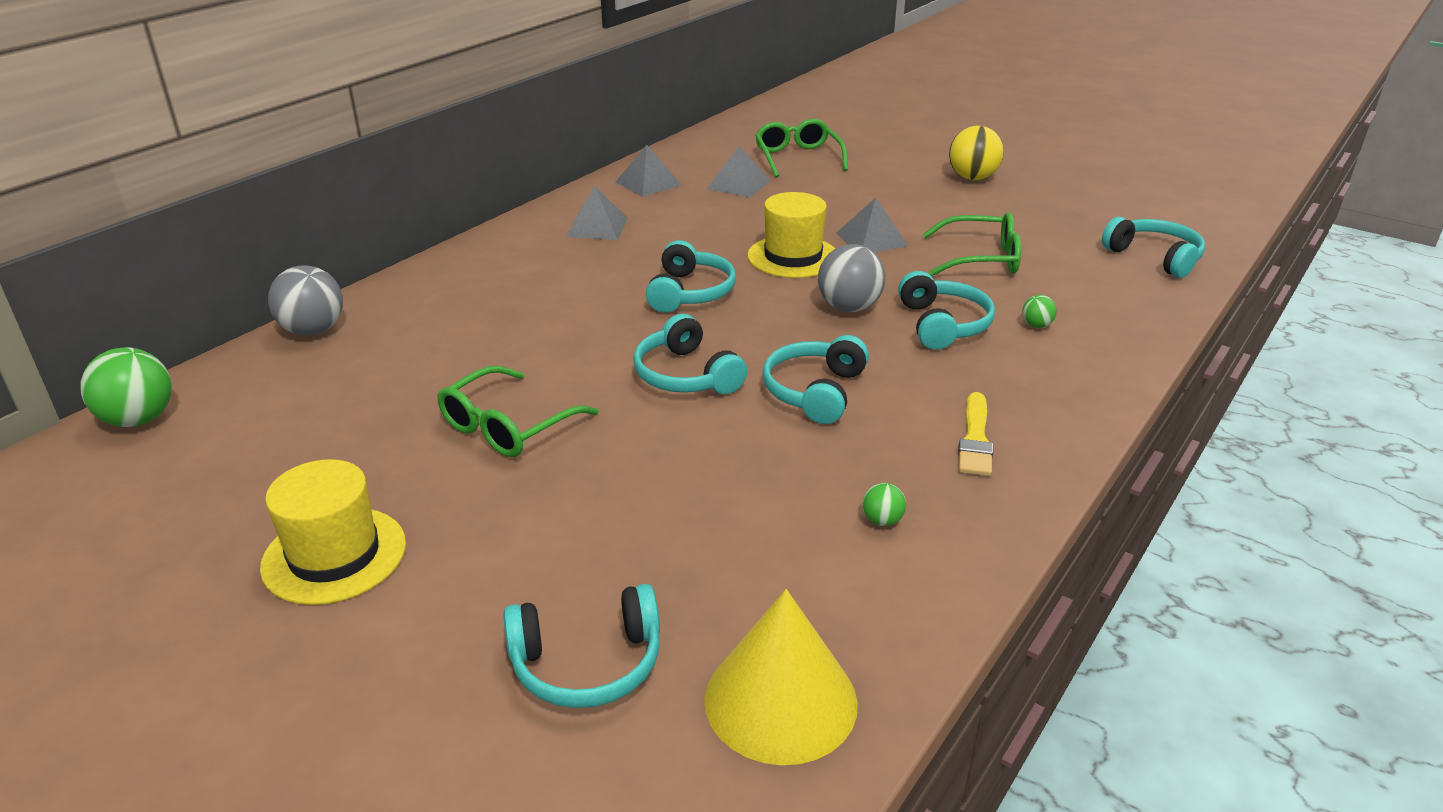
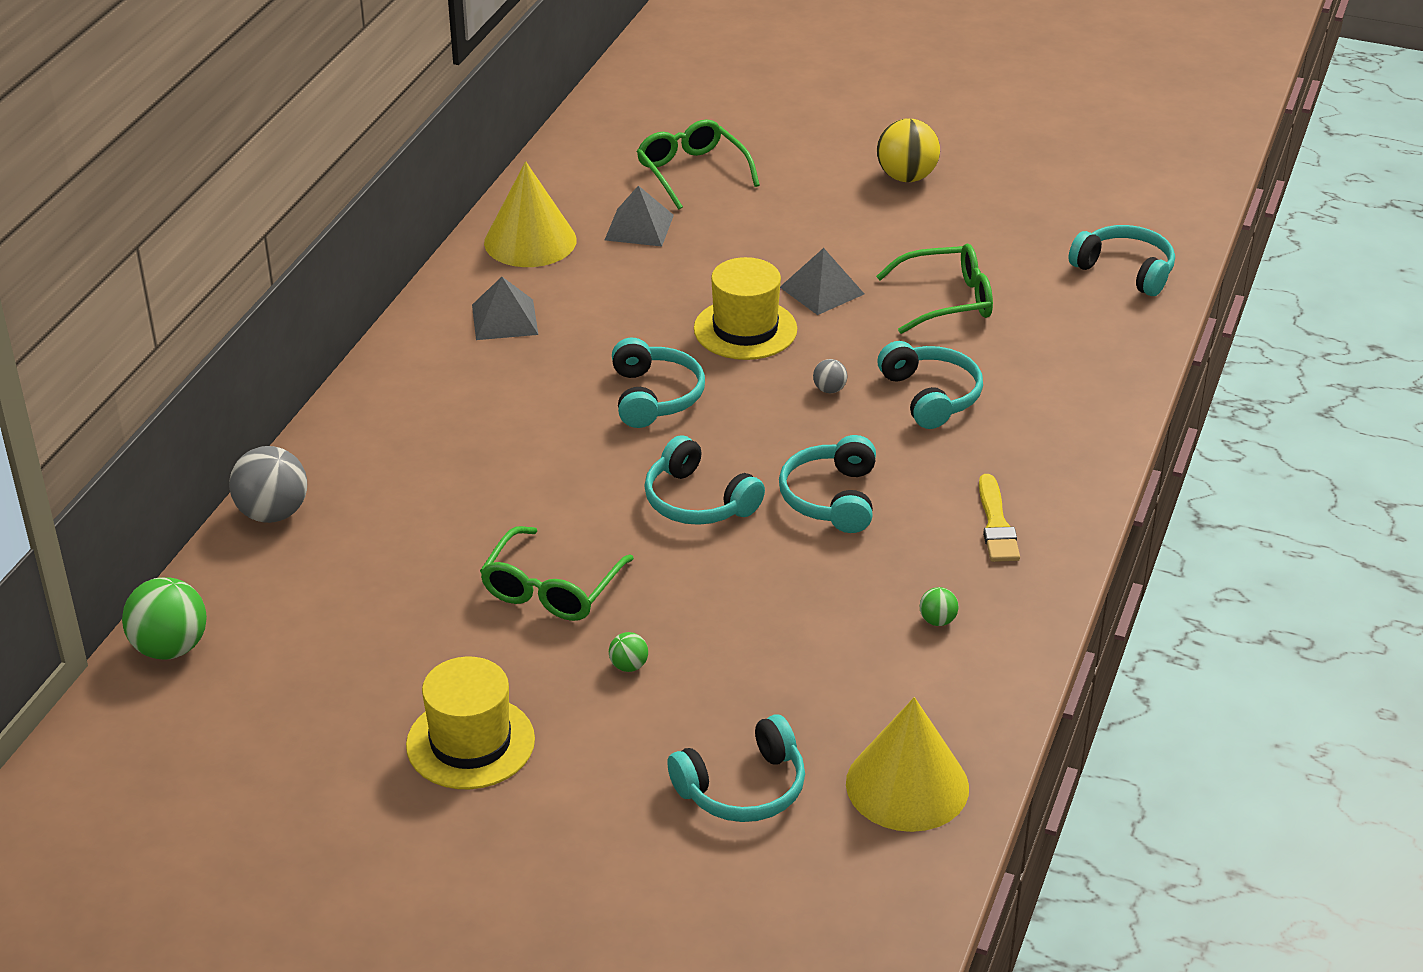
camera: 15 degrees left, 5 degrees up
grey pyramid [616,145,681,197] -> yellow cone [484,161,577,267]
grey ball [818,244,886,312] -> grey ball [813,359,847,393], size x0.48
green ball [1022,295,1057,328] -> green ball moved to [609,632,648,672]

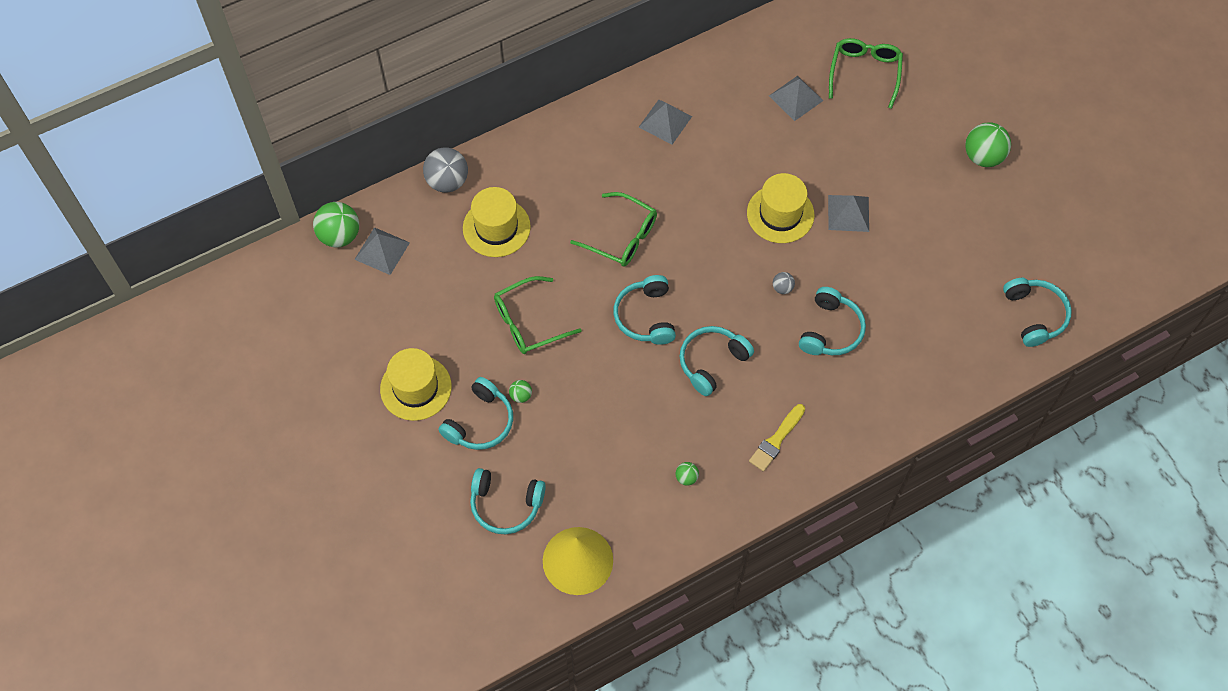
camera: 40 degrees right, 25 degrees up
yellow cone [484,161,577,267] -> none
turquoise headphones [612,338,705,428] -> turquoise headphones moved to [438,377,513,450]
green glasses [876,244,993,334] -> green glasses moved to [570,192,657,266]
yellow ball [877,119,940,182] -> green ball [965,122,1011,167]
none -> grey pyramid [354,227,410,275]
none -> yellow hat [463,187,531,257]

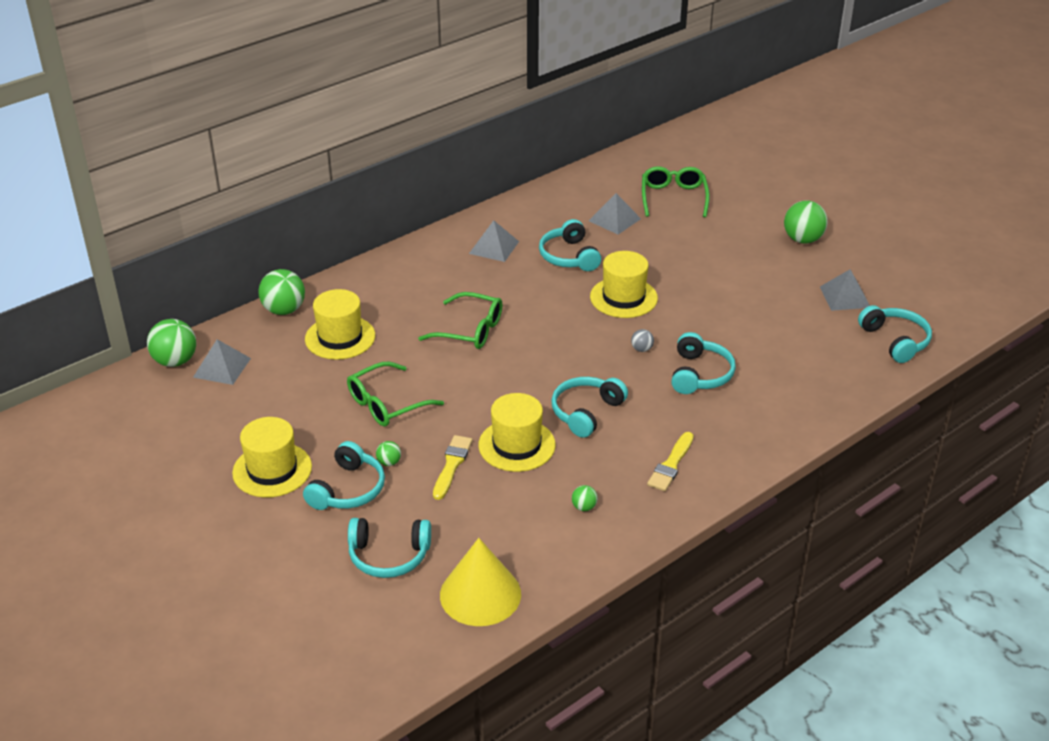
camera: 10 degrees left, 25 degrees down
grey ball [423,147,468,193] -> green ball [258,269,305,315]
turquoise headphones [613,275,676,345] -> turquoise headphones moved to [539,219,601,271]
grey pyramid [828,195,869,232] -> grey pyramid moved to [820,269,870,311]
none -> yellow brush [433,435,473,500]
none -> yellow hat [478,393,555,472]

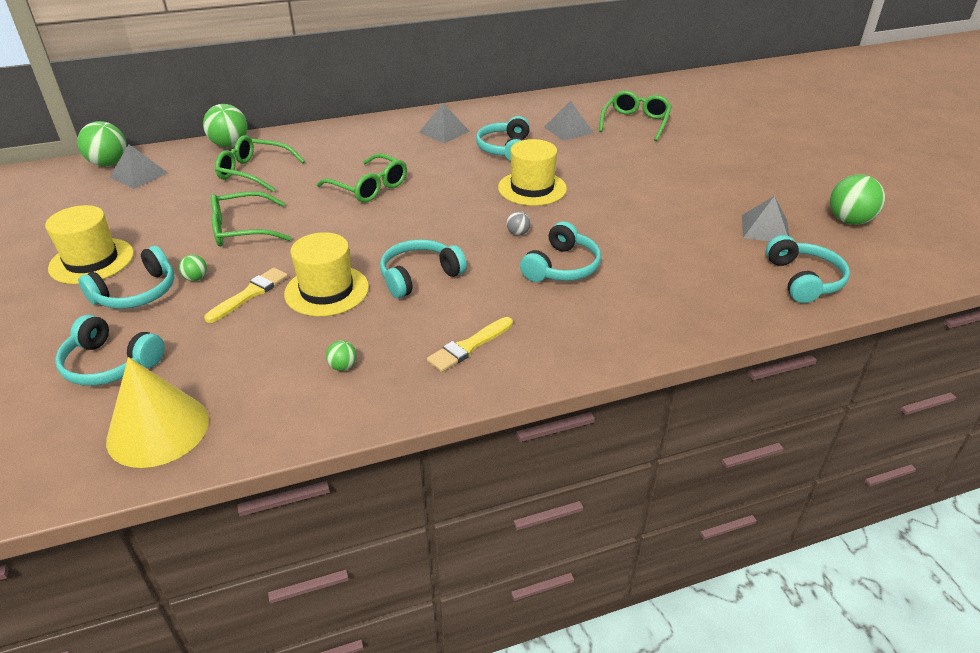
camera: 20 degrees right, 0 degrees up
yellow hat [305,289,375,360] -> green glasses [215,135,305,192]
green ball [784,201,828,244] -> green ball moved to [830,174,885,225]

